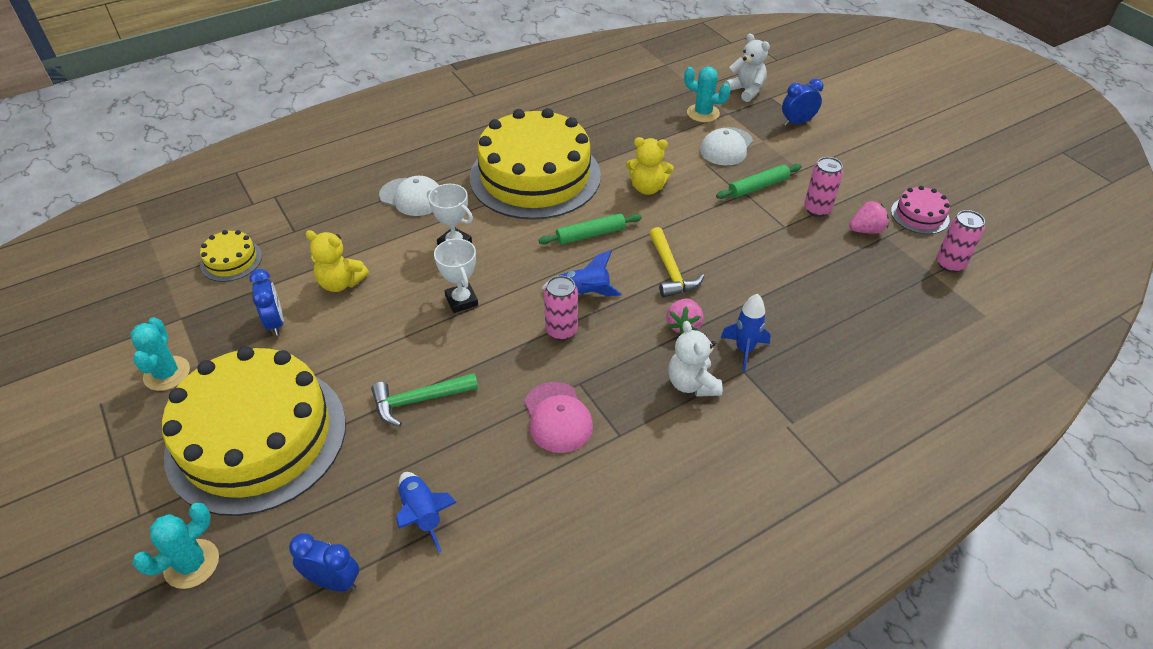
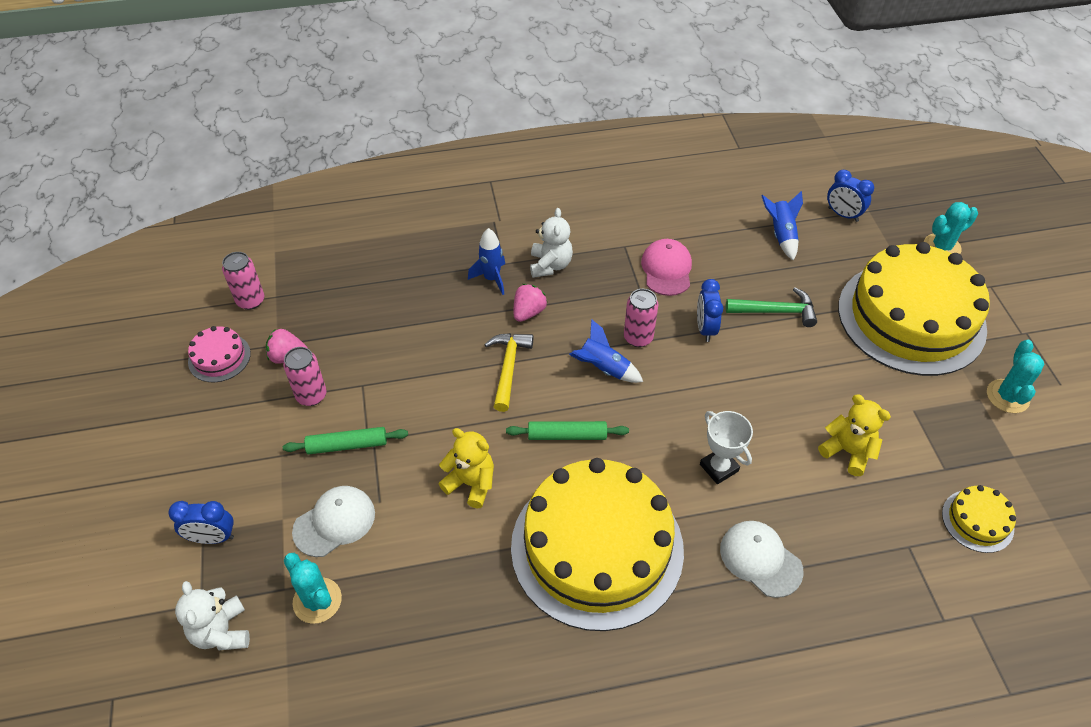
camera: 160 degrees left, 5 degrees up
blue clock [249,269,284,336] -> blue clock moved to [697,279,723,342]
white trophy [434,239,478,313] -> none

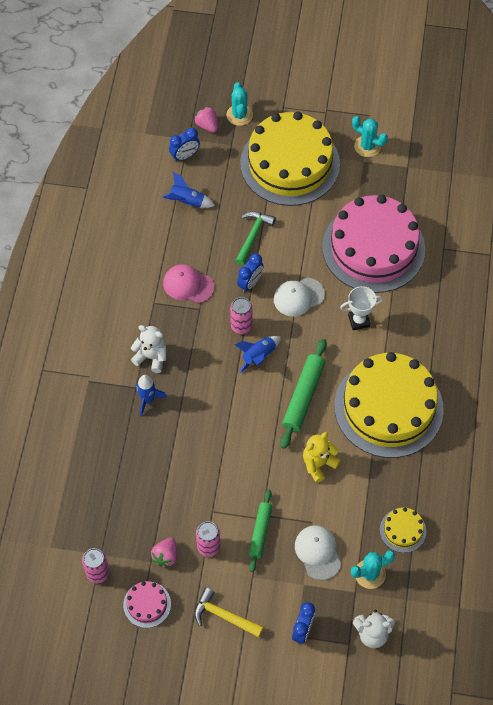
camera: 70 degrees left, 10 degrees up
yellow hammer [484,333,533,412] -> yellow hammer moved to [194,587,264,637]
green rolling pin [506,421,629,440] -> green rolling pin [280,339,327,449], size x1.51
pink strawberry [514,284,548,322] -> pink strawberry moved to [194,106,218,132]
blue clock [697,279,723,342] -> blue clock turned 75 degrees counterclockwise [237,253,264,293]
white cap [720,521,804,598] -> white cap moved to [274,278,325,316]
yellow teddy bear [818,395,891,476] -> pink cake [322,195,425,293]
yellow cake [942,485,1016,553] -> yellow cake moved to [380,507,426,553]

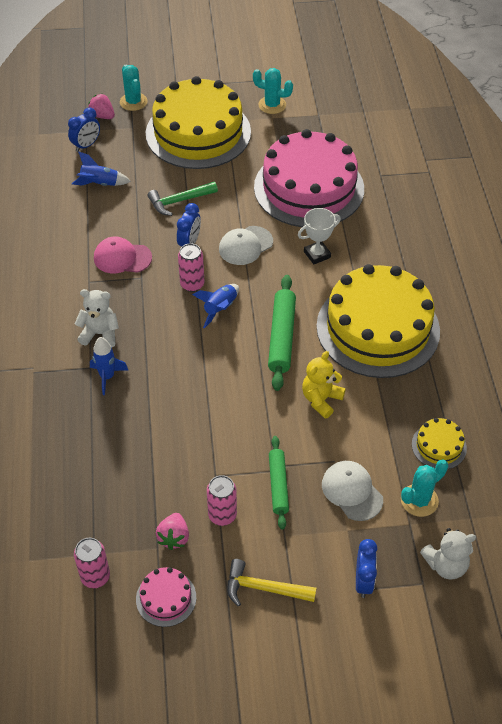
camera: 15 degrees left, 10 degrees down
green hammer [235,212,276,266] -> green hammer turned 120 degrees counterclockwise [148,182,218,216]

